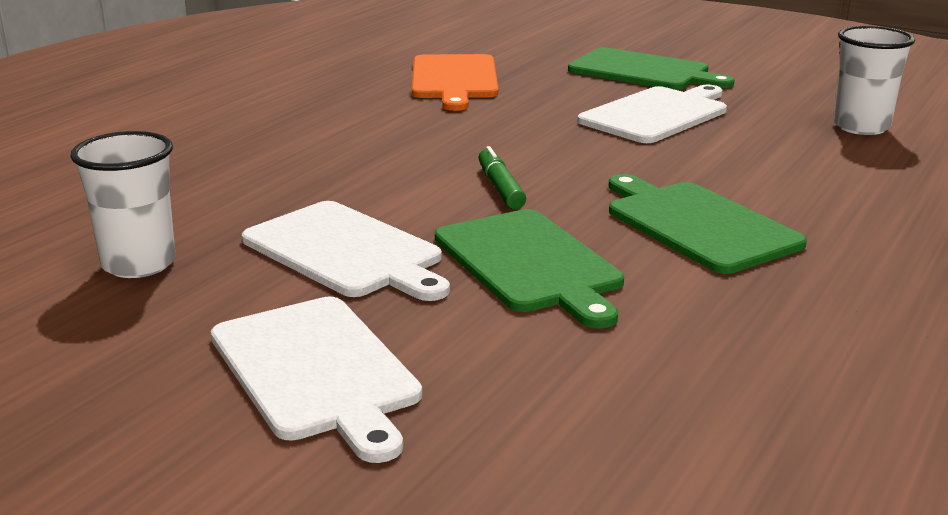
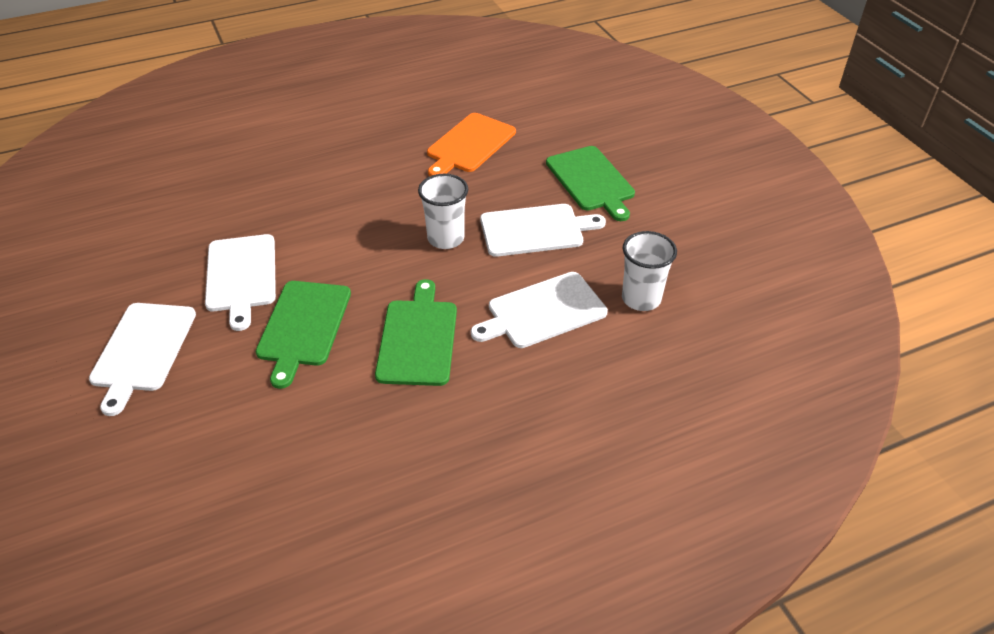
camera: 35 degrees right, 20 degrees up
white cup [70,131,176,278] -> white cup moved to [418,174,468,249]
green marker [478,146,526,210] -> none
none -> white cutting board [471,272,608,348]

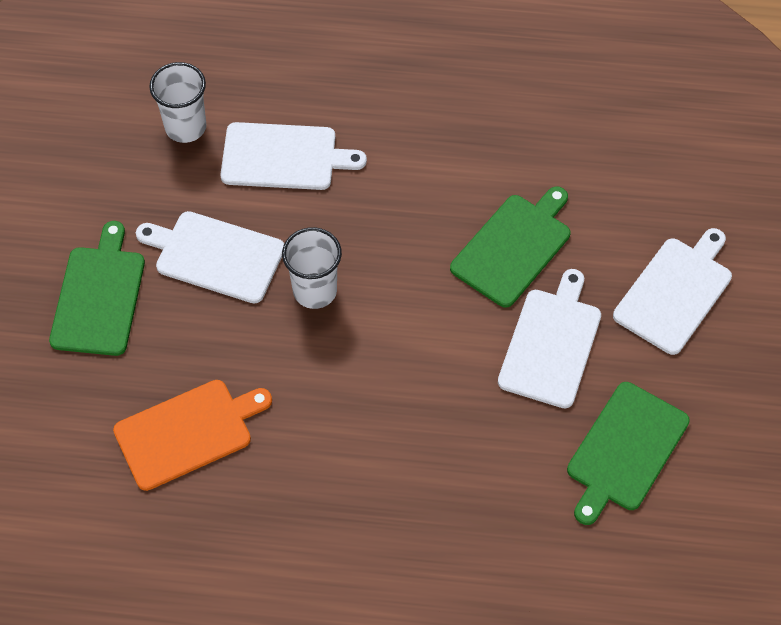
camera: 150 degrees left, 15 degrees up
green cutting board [375,279,457,386] -> green cutting board moved to [567,382,690,525]

